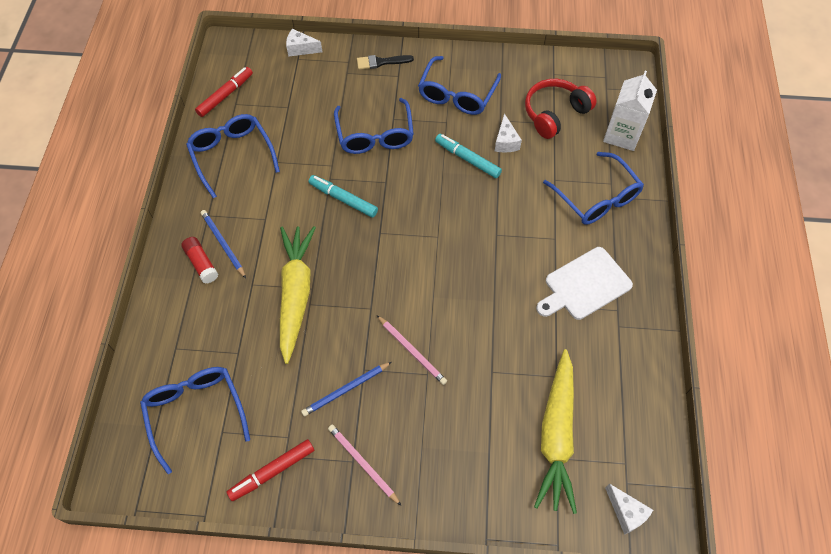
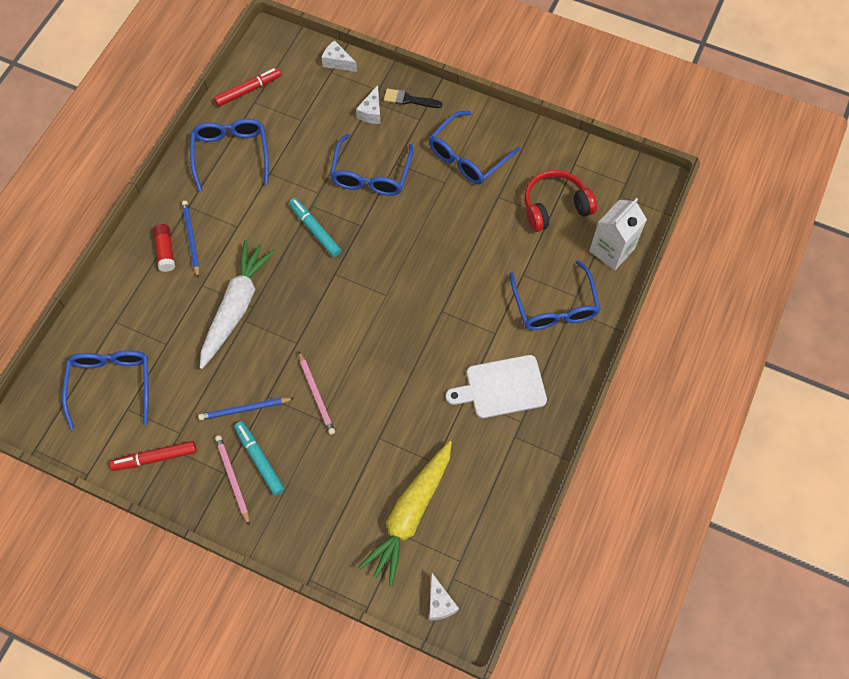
camera: 20 degrees right, 5 degrees up
yellow carrot [280,226,316,364] -> white carrot [200,240,276,369]
turquoise marker [435,134,502,178] -> turquoise marker moved to [234,421,285,495]
white cheese [495,113,522,153] -> white cheese moved to [356,85,381,124]

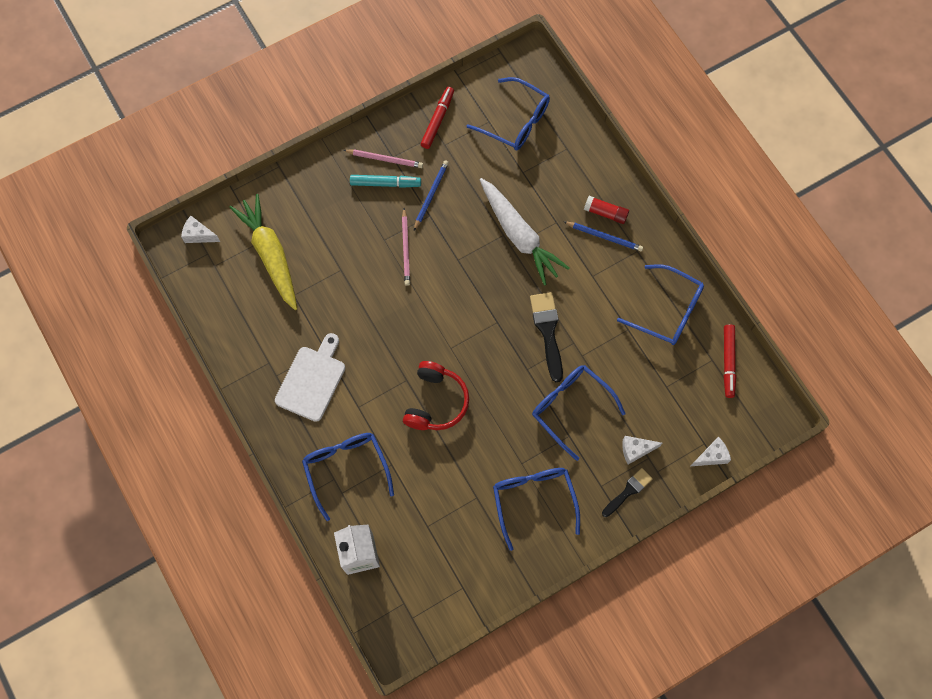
camera: 125 degrees right, 5 degrees up
turquoise marker [289,198,341,257] -> black brush [530,292,563,382]
pink pencil [298,351,335,435] -> pink pencil turned 105 degrees counterclockwise [402,208,410,286]
white cheese [356,85,381,124] -> white cheese turned 60 degrees counterclockwise [622,436,662,464]
blue glasses [510,260,601,330] -> blue glasses turned 45 degrees clockwise [302,433,394,521]
red headphones [524,170,597,232] -> red headphones moved to [403,361,469,430]

